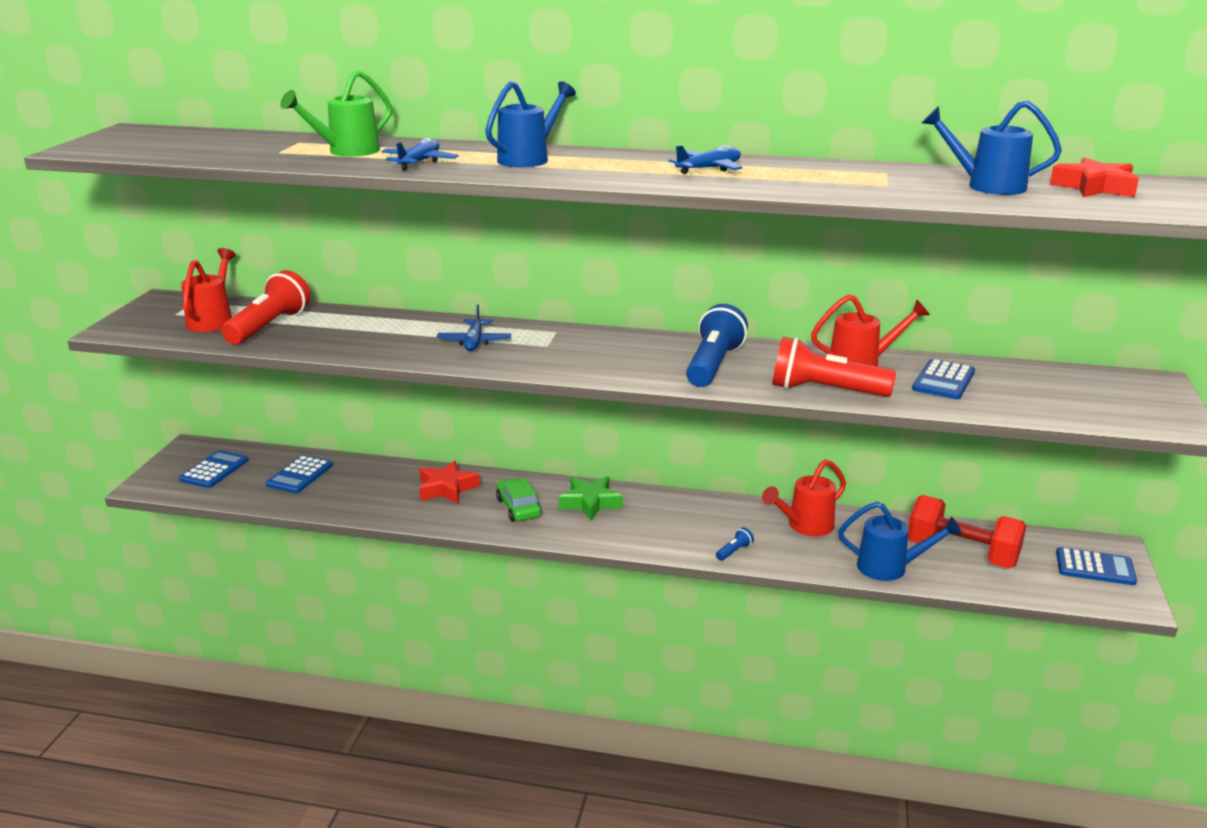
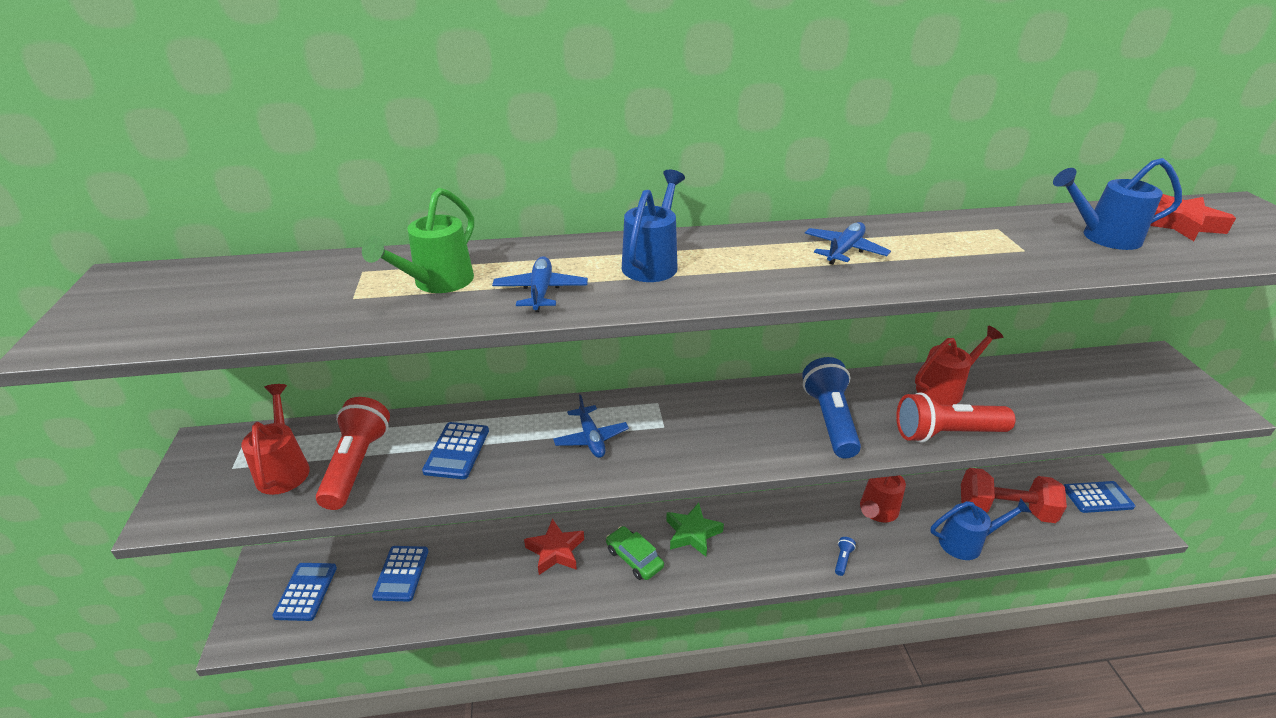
camera: 20 degrees left, 10 degrees up
blue calculator [912,359,975,399] -> blue calculator moved to [422,422,489,479]

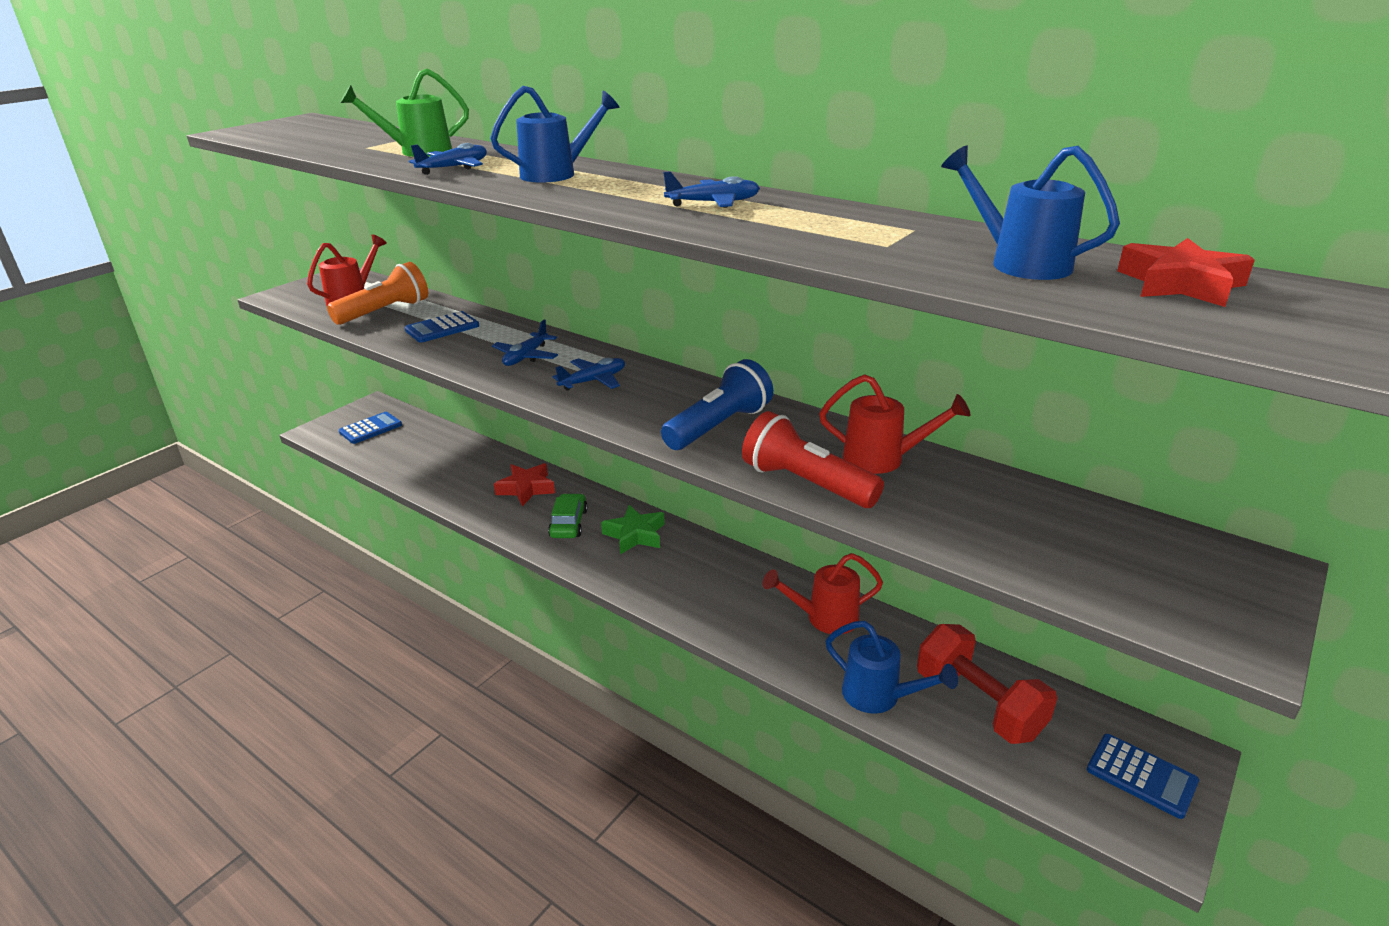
camera: 45 degrees right, 5 degrees down
red flashlight [316,397,390,510] -> orange flashlight [327,262,428,325]
blue calculator [372,546,428,602] -> none
blue flashlight [835,537,856,576] -> none
none -> blue plane [553,358,625,391]

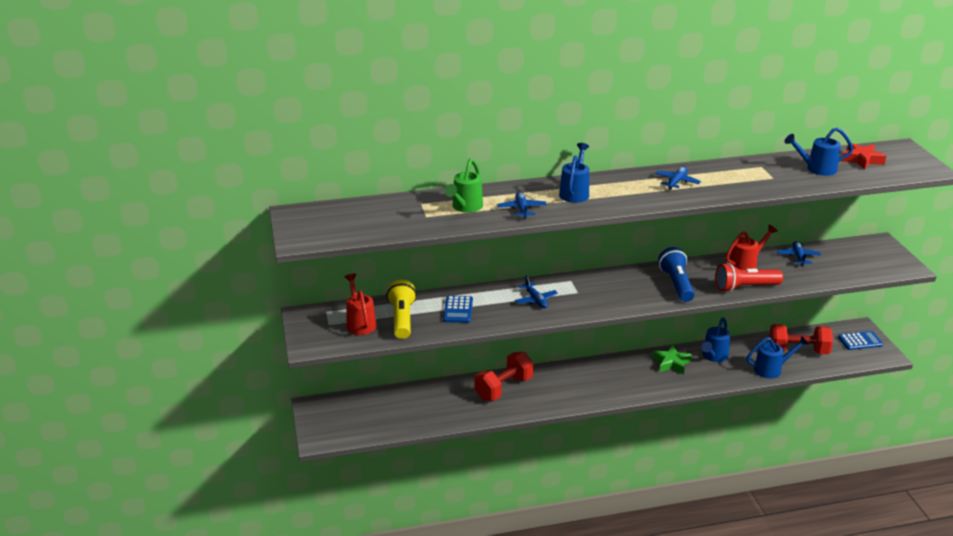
camera: 50 degrees left, 0 degrees up
orange flashlight [327,262,428,325] -> yellow flashlight [386,280,417,339]
blue calculator [339,412,402,444] -> none
red star [494,463,555,506] -> red dumbbell [474,352,534,401]
green car [548,494,588,538] -> none
blue plane [553,358,625,391] -> blue plane moved to [777,241,821,266]
green star [601,505,665,554] -> green star moved to [653,345,692,374]
red watering can [763,553,883,634] -> blue watering can [701,317,730,362]

